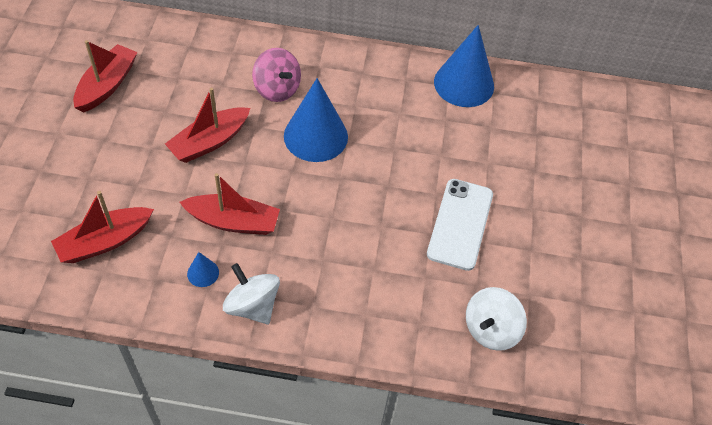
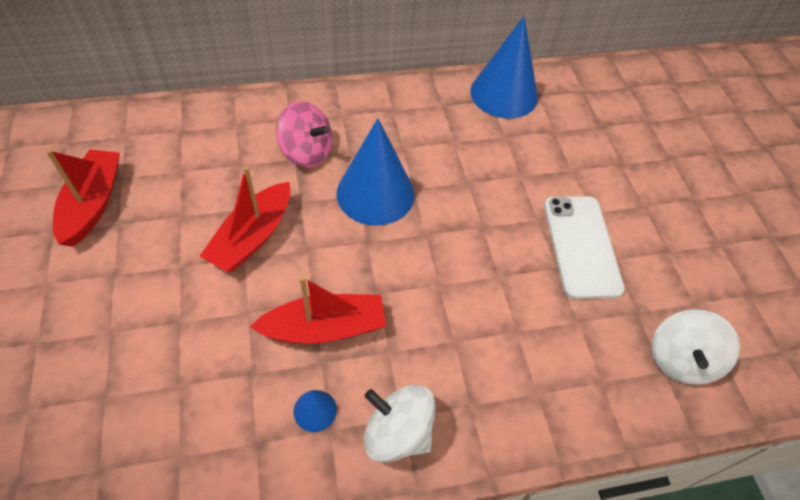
camera: 20 degrees left, 0 degrees up
red boat [51,191,154,263] -> none

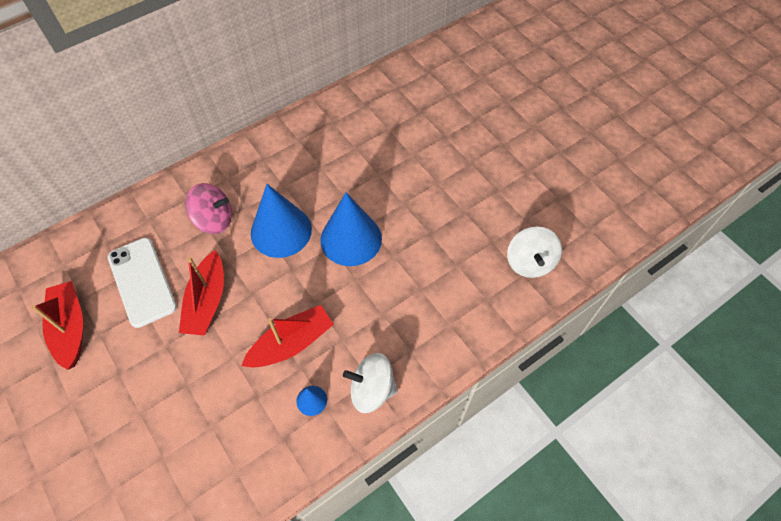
camera: 20 degrees left, 5 degrees up
blue cone [470,16,538,118] -> blue cone moved to [321,193,382,266]
white phone [544,196,625,299] -> white phone moved to [108,238,177,328]

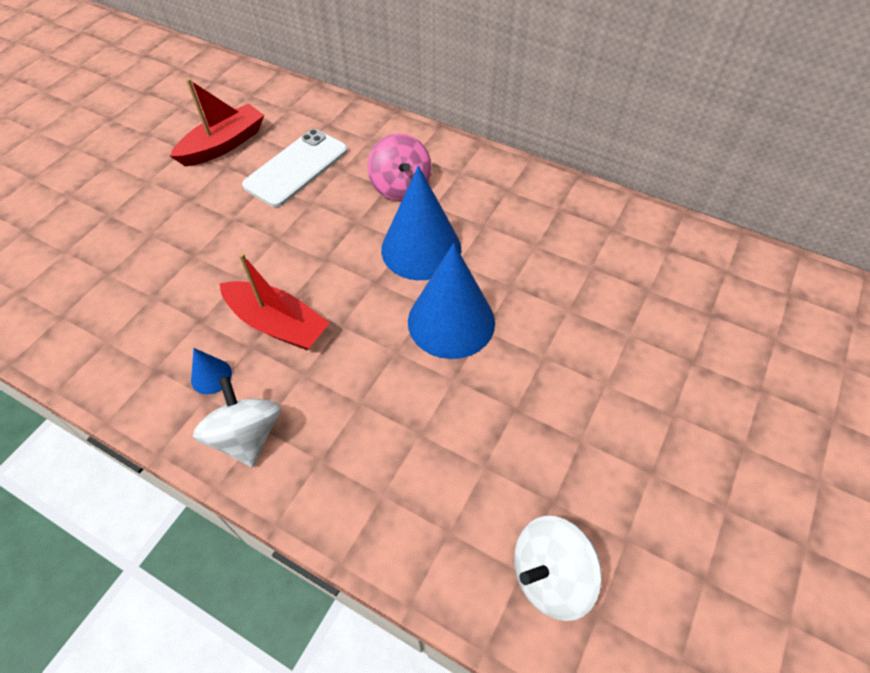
camera: 65 degrees right, 5 degrees down
red boat [179,250,224,336] -> none

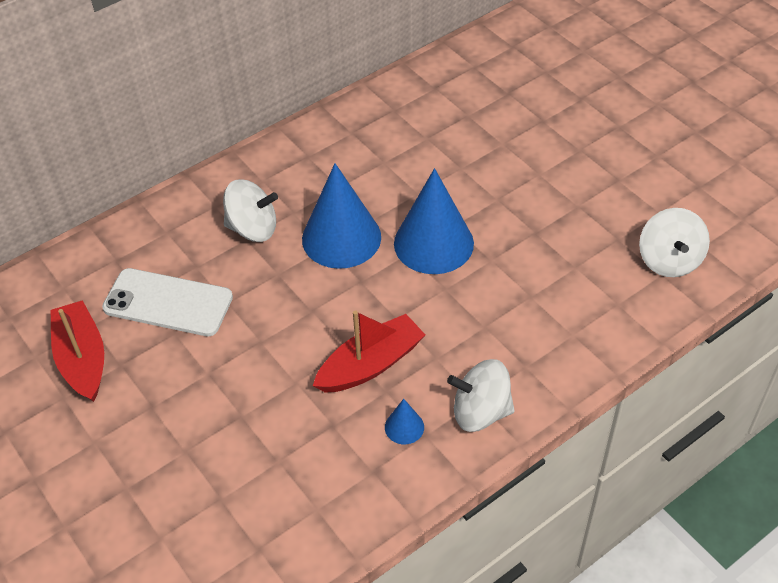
camera: 65 degrees left, 5 degrees down
white phone [242,129,348,207] -> white phone turned 45 degrees counterclockwise [102,268,233,336]
pink spinning top [367,133,432,201] -> white spinning top [223,179,278,242]

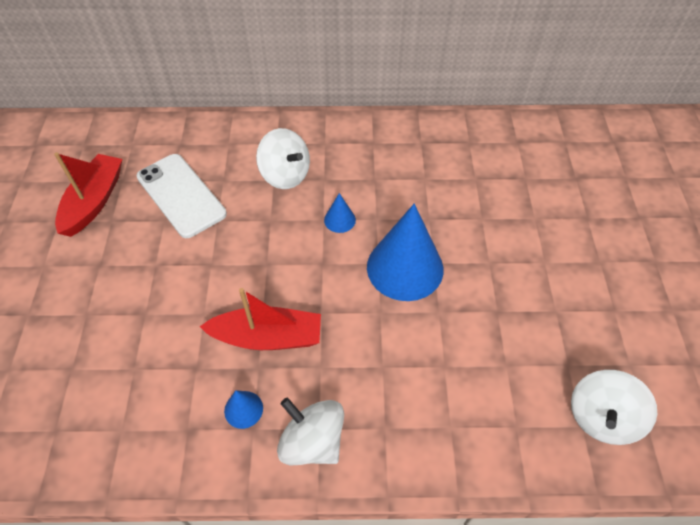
camera: 35 degrees right, 5 degrees up
blue cone [302,163,381,269] -> blue cone [324,193,356,233], size x0.44

